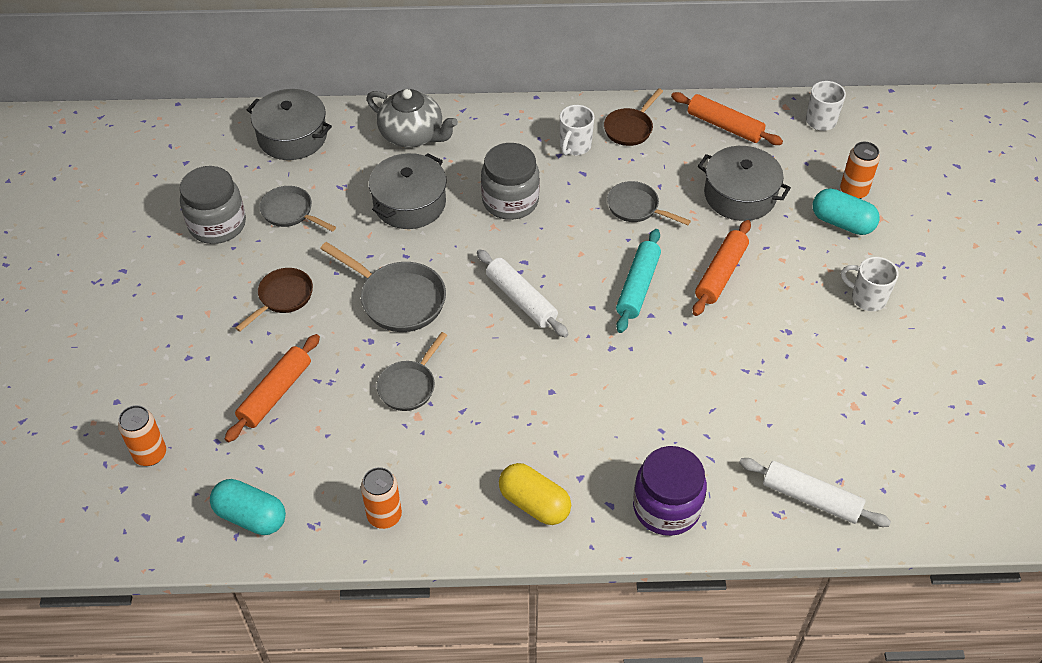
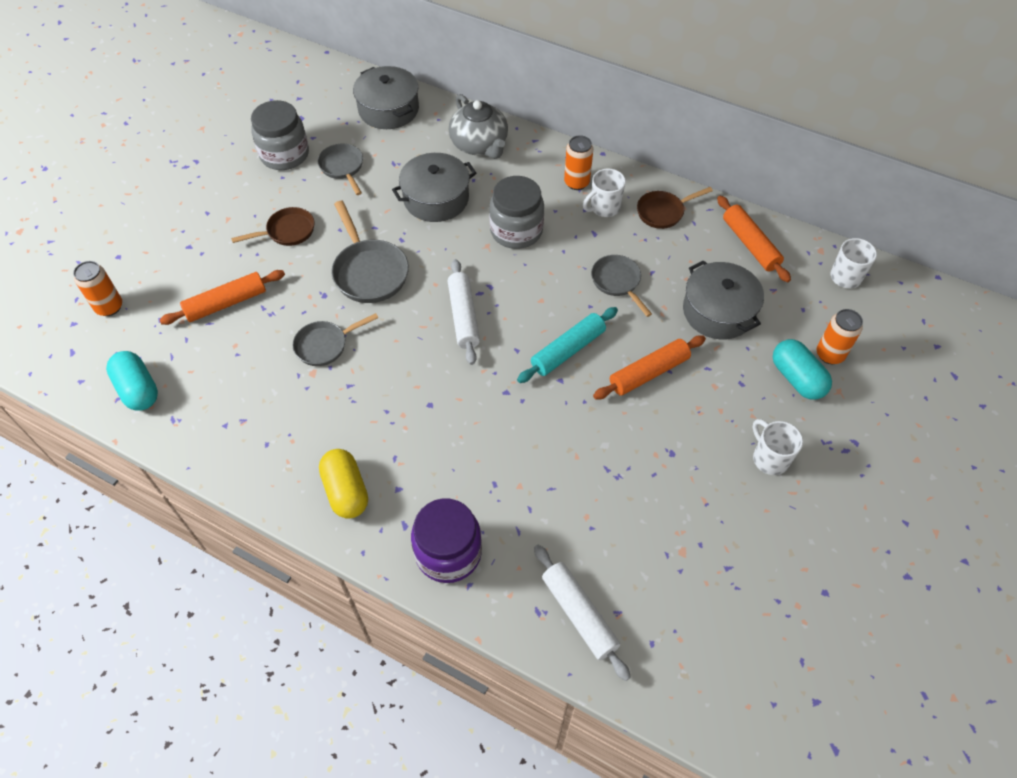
camera: 30 degrees right, 5 degrees up
orange can [361,467,402,529] -> orange can moved to [564,135,593,190]

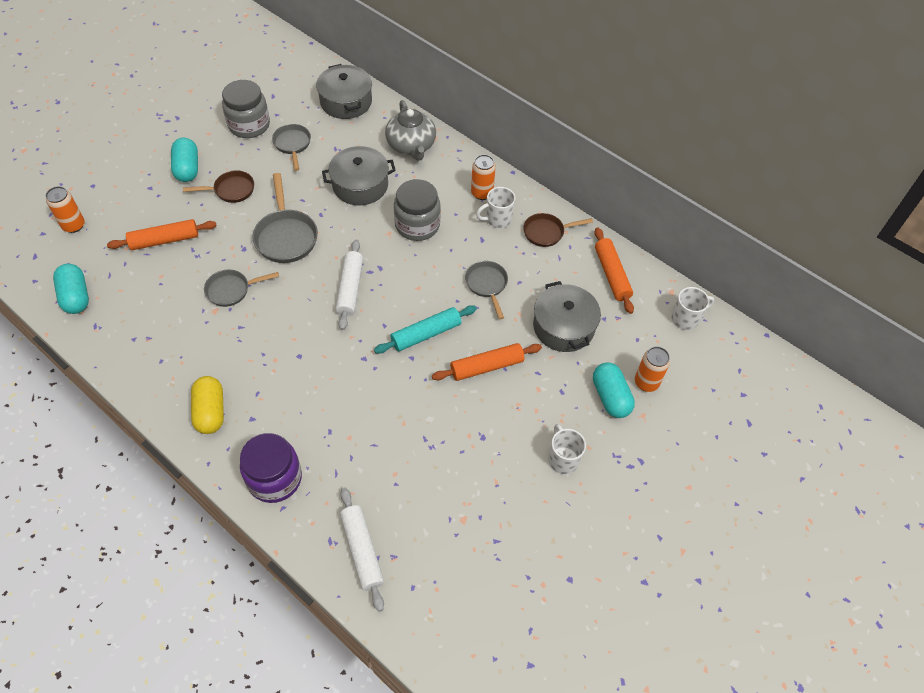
camera: 10 degrees right, 0 degrees up
none -> turquoise capsule [171,138,198,182]

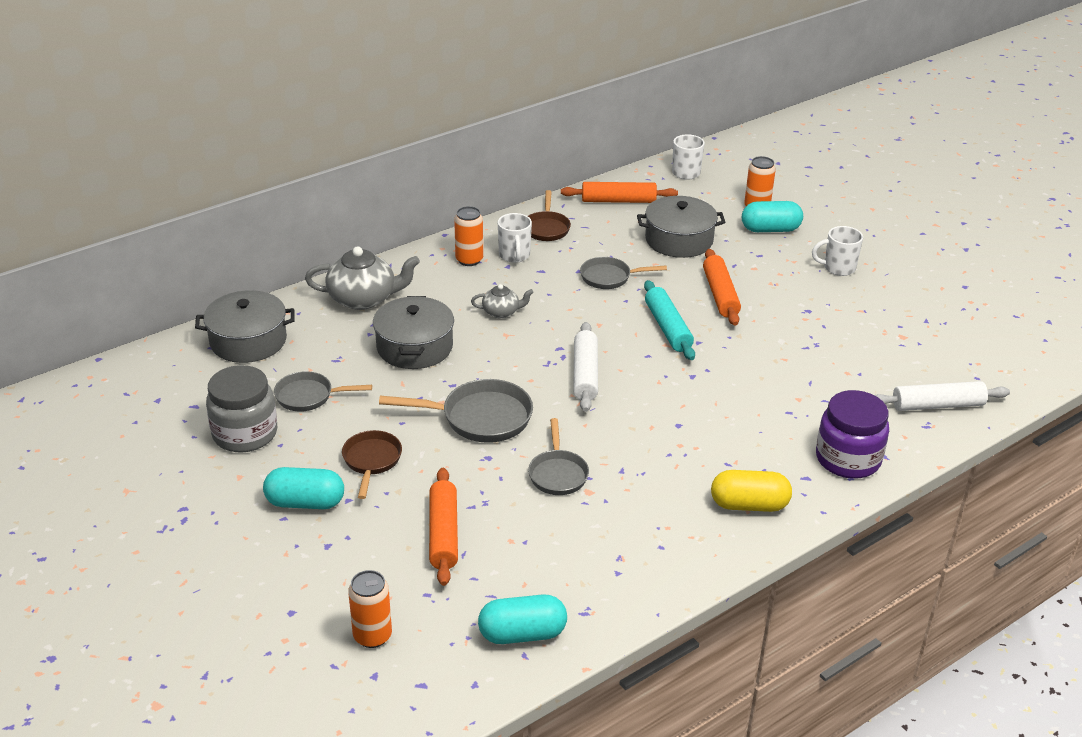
camera: 75 degrees left, 20 degrees down
white rolling pin [336,240,363,330] -> white rolling pin turned 75 degrees clockwise [573,322,598,412]
grey jar [394,179,441,241] -> grey teapot [471,284,534,318]

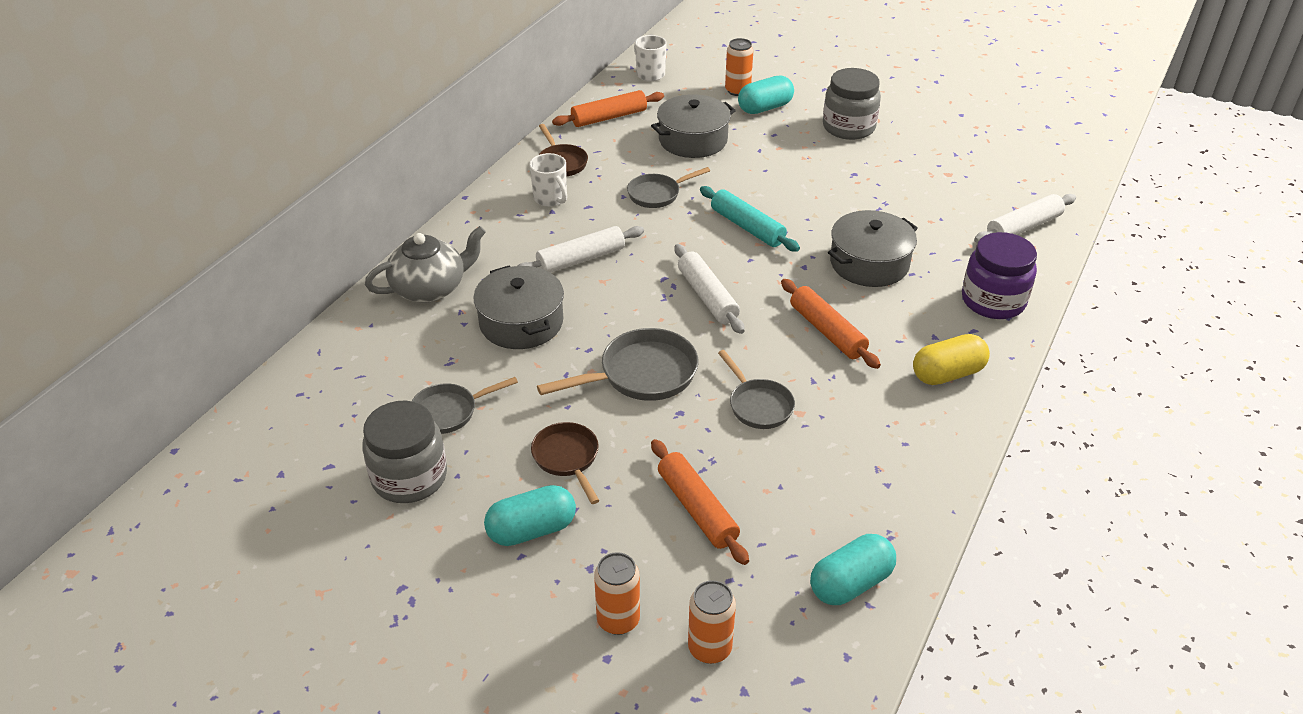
camera: 25 degrees left, 5 degrees up
grey pot [195,290,295,363] -> grey pot moved to [828,210,918,287]
orange can [454,206,483,266] -> orange can moved to [594,552,640,635]
grey teapot [471,284,534,318] -> white rolling pin [518,226,644,273]
orange rolling pin [703,249,741,326] -> orange rolling pin moved to [781,279,881,369]
white mug [812,226,863,276] -> grey jar [823,68,881,140]

